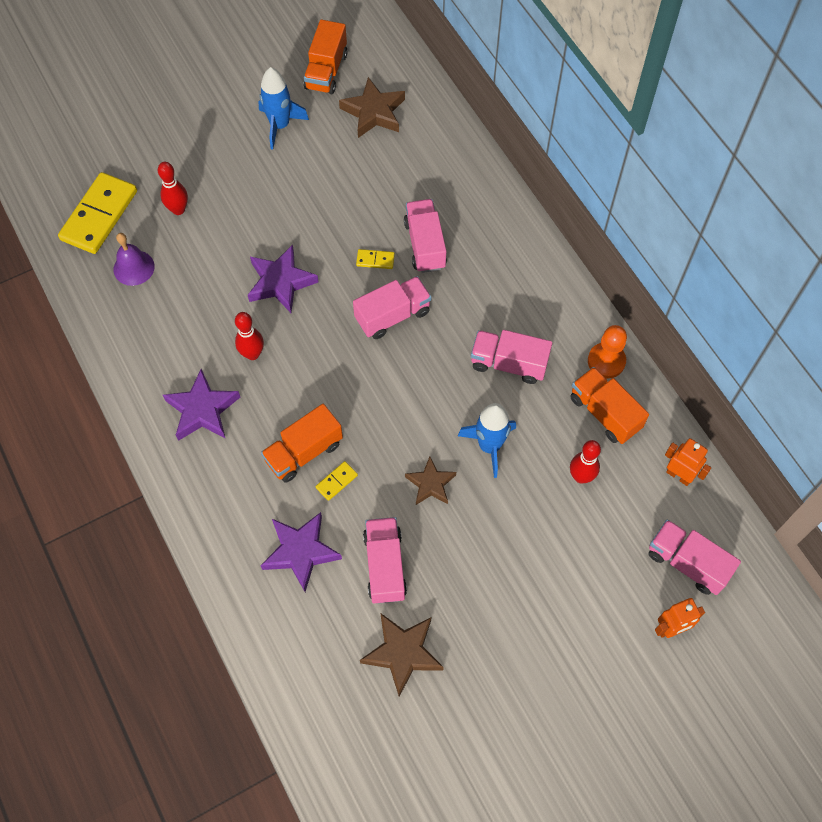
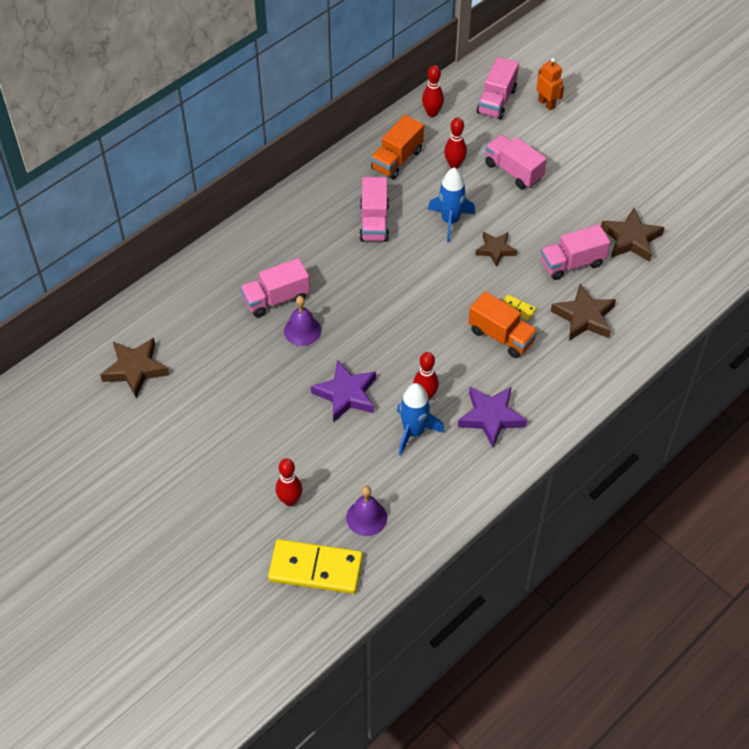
camera: 105 degrees left, 10 degrees down
blue rocket [258,67,309,149] -> blue rocket moved to [397,383,444,455]
purple star [260,512,342,592] -> brown star [551,284,616,341]
orange truck [304,20,348,94] -> none
pink truck [353,276,432,339] -> pink truck moved to [485,135,547,189]
yellow domino [356,249,395,269] -> purple bell [284,296,321,346]
orange pawn [588,325,627,378] -> none
orange robot [665,438,711,486] -> red bowling pin [422,65,444,117]

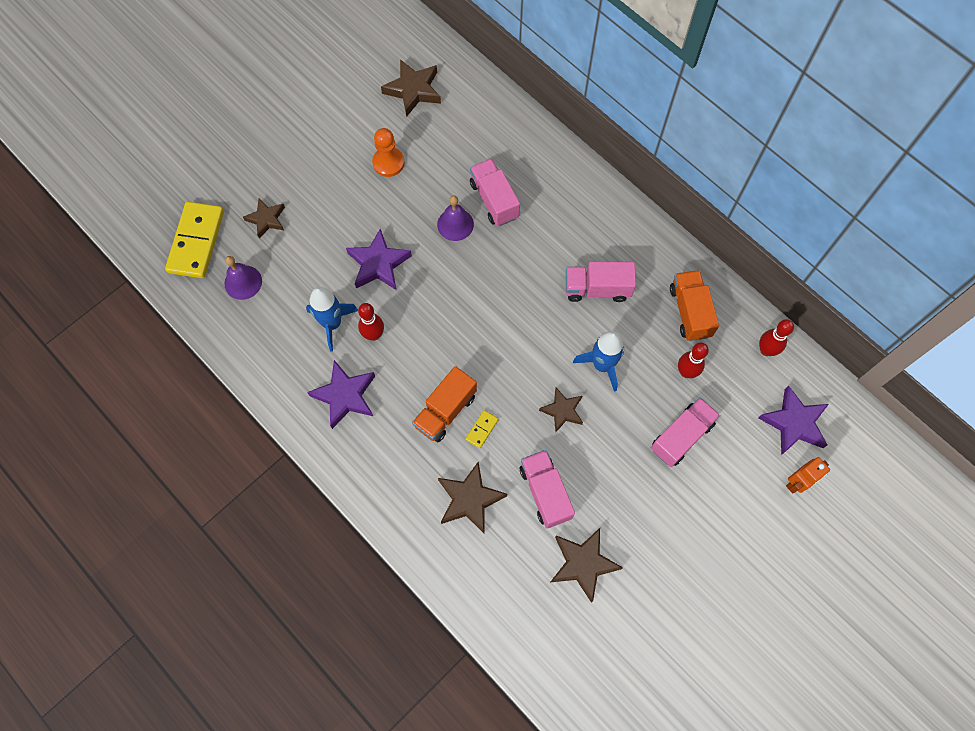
camera: 90 degrees right, 15 degrees up
red bowling pin [276,459,303,506] -> brown star [243,198,285,239]
orange truck [371,115,424,179] -> orange truck turned 45 degrees clockwise [670,270,719,341]
pink truck [477,57,519,120] -> purple star [759,386,829,455]
none -> orange pawn [372,128,405,177]

